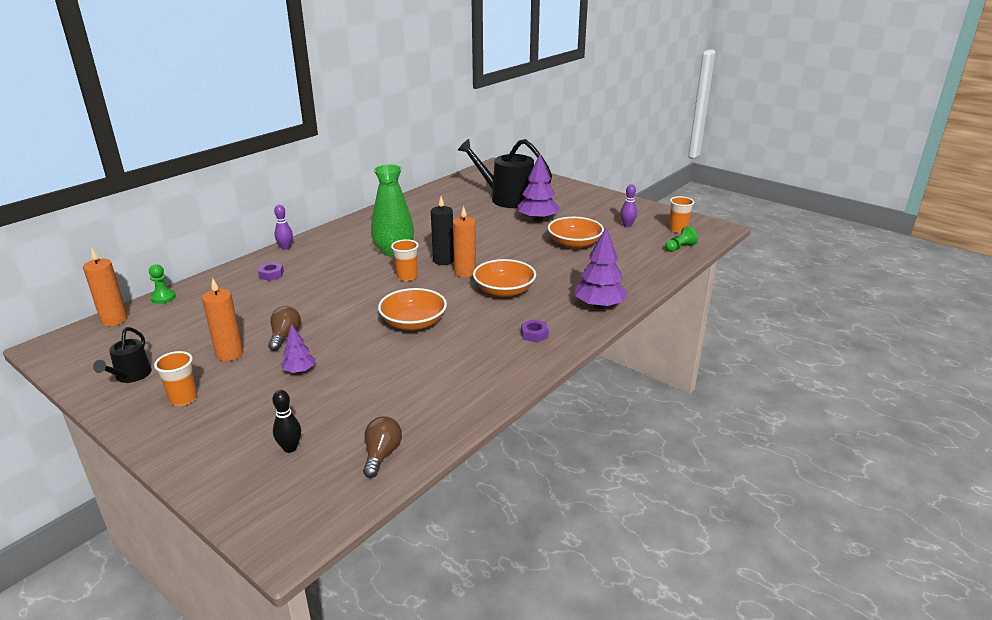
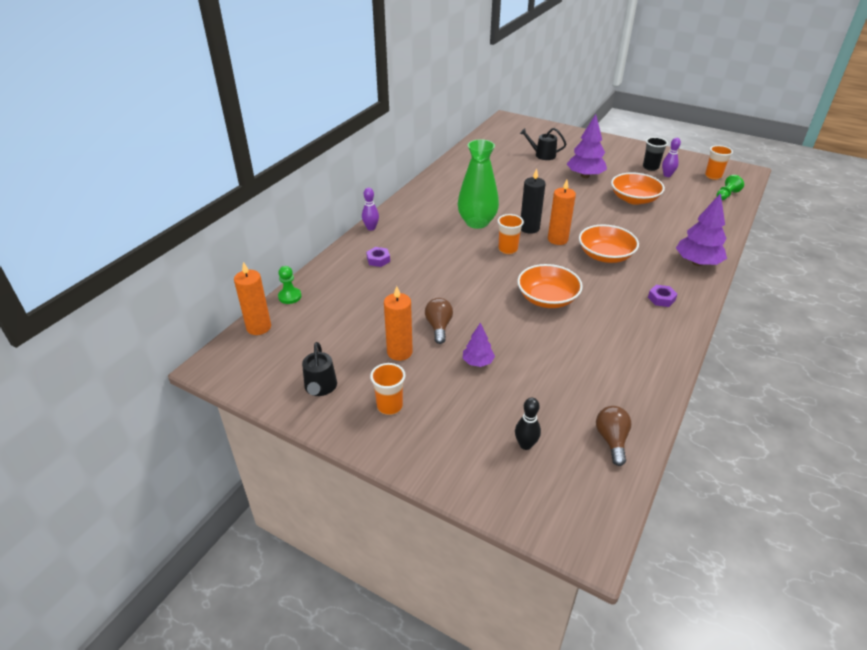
camera: 10 degrees left, 10 degrees up
black watering can [458,139,552,208] -> black watering can [520,128,566,160], size x0.50
none -> black cup [643,137,668,171]

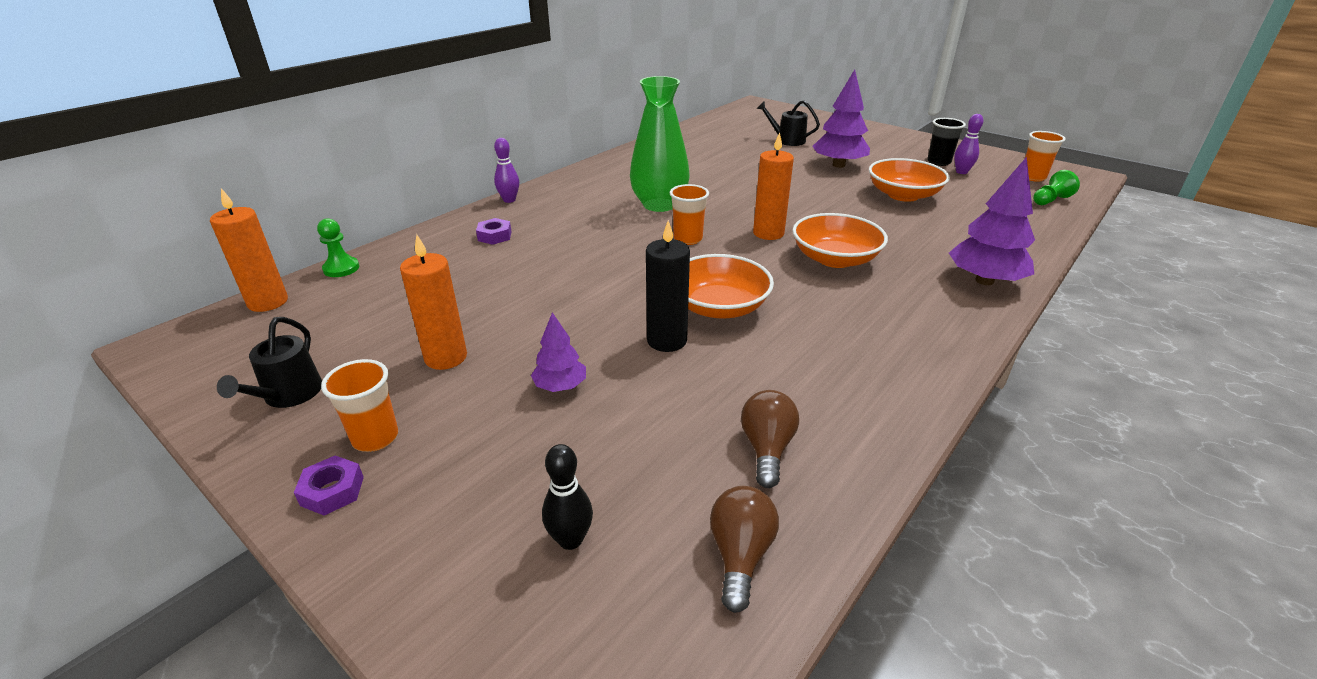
camera: 10 degrees right, 5 degrees down
brown light bulb [425,298,453,344] -> brown light bulb moved to [741,390,799,488]
black candle [521,168,546,234] -> black candle moved to [646,220,690,352]
purple nut [648,285,677,307] -> purple nut moved to [294,455,364,516]

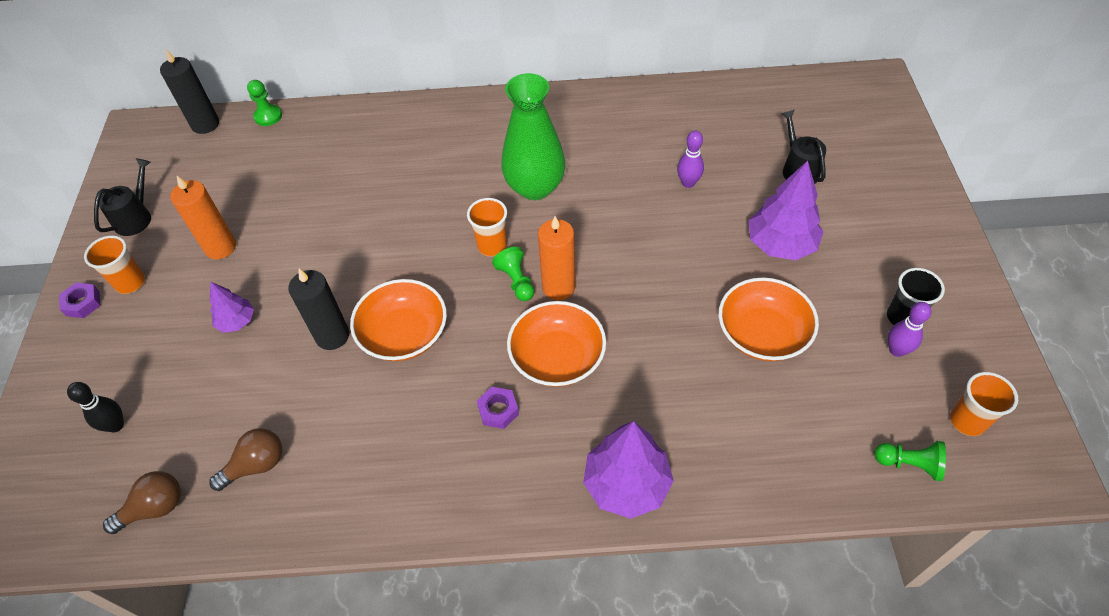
camera: 50 degrees right, 20 degrees up
orange candle [210,188,288,312] -> black candle [160,49,219,134]
black watering can [217,317,322,408] -> black watering can turned 150 degrees clockwise [94,158,151,236]
purple nut [476,218,512,245] -> purple nut moved to [477,387,519,429]
purple bowling pin [494,138,519,203] -> purple bowling pin moved to [677,131,704,188]
none -> green pawn [492,247,534,301]

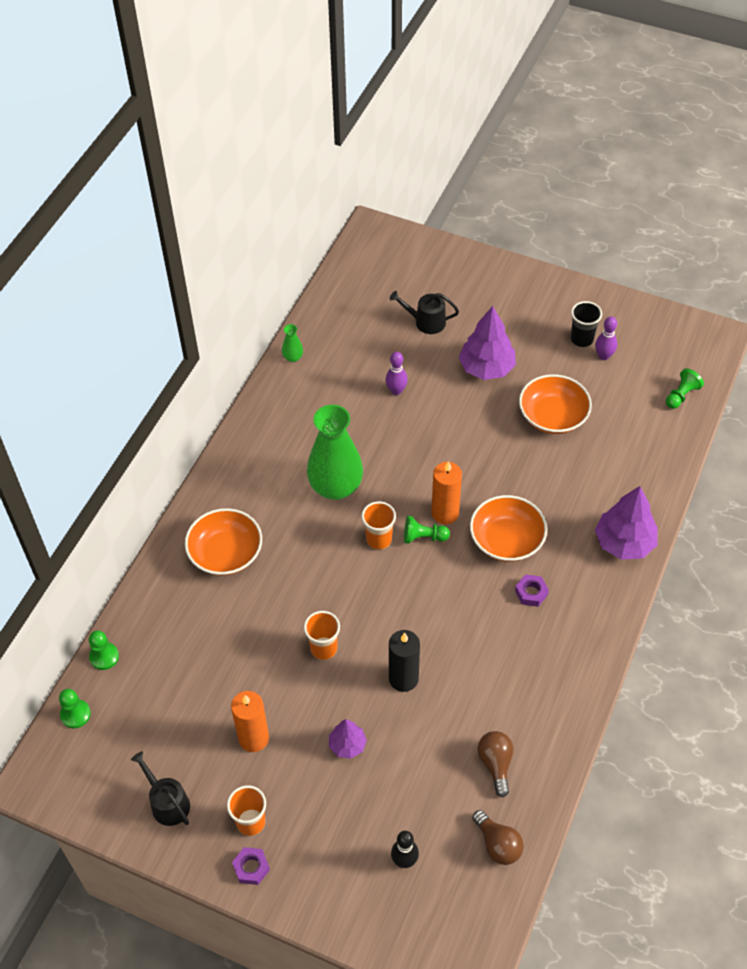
camera: 65 degrees left, 0 degrees up
brown light bulb [103,471,181,534] -> brown light bulb turned 150 degrees clockwise [472,810,524,865]
black candle [160,49,219,134] -> green pawn [59,689,91,728]
orange bowl [350,279,447,361] -> orange bowl moved to [185,508,262,576]
orange cup [950,372,1018,436] -> orange cup moved to [304,611,340,660]
none -> green vase [282,324,303,362]

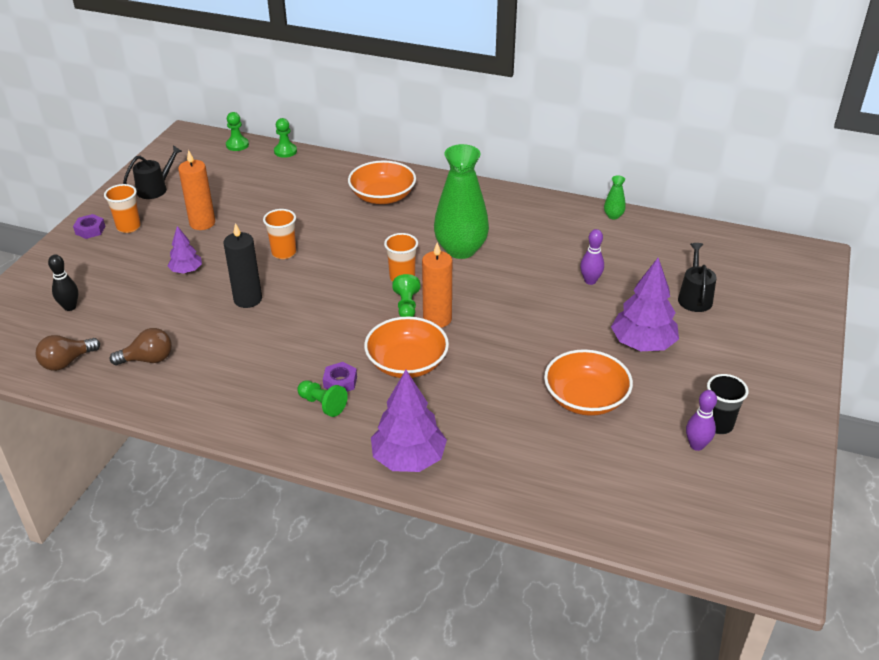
camera: 85 degrees right, 15 degrees down
green pawn [666,368,704,409] -> green pawn moved to [297,380,348,417]

